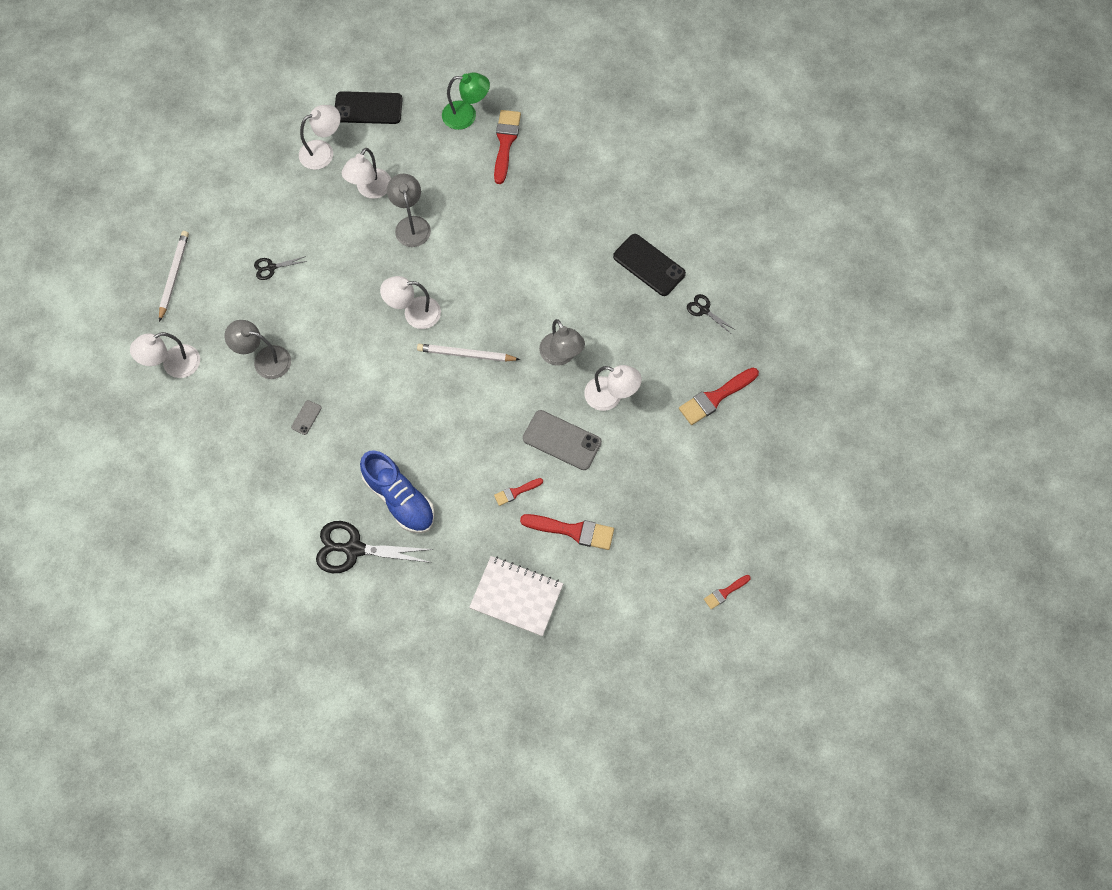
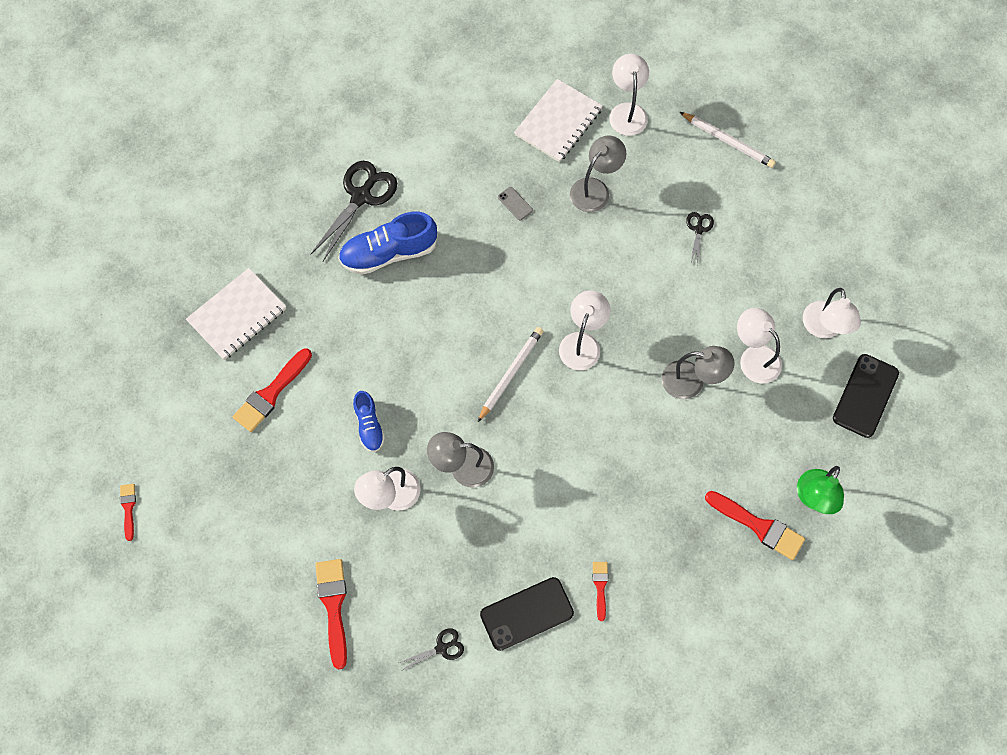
camera: 115 degrees right, 0 degrees up
red brush [494,478,543,506] -> red brush moved to [593,562,608,621]
grey phone [523,410,602,470] -> blue shoe [353,391,385,452]
none -> white notebook [514,79,603,162]

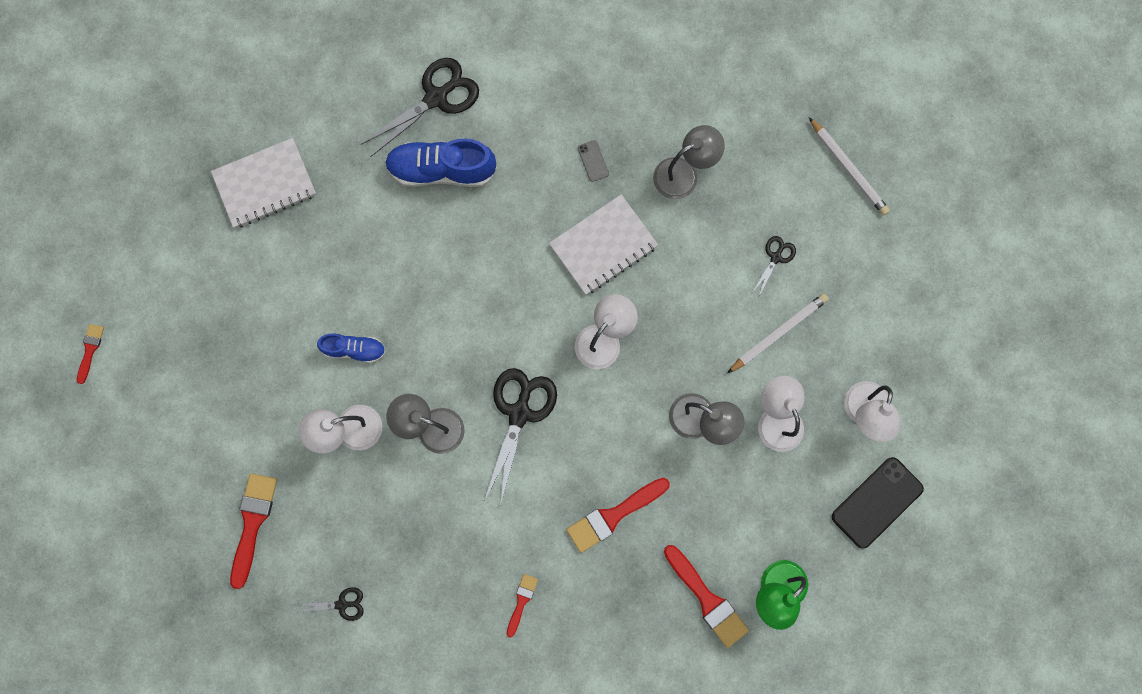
camera: 20 degrees right, 10 degrees up
red brush [233,348,312,432] -> red brush moved to [566,478,670,553]
blue shoe [353,391,385,452] -> blue shoe turned 90 degrees counterclockwise [317,334,386,363]
white pencil [477,327,544,423] -> white pencil moved to [727,293,829,373]
black phone [480,577,574,651] -> none
white notebook [514,79,603,162] -> white notebook moved to [549,194,658,295]
white lamp [609,54,649,136] -> none
none -> black scissors [485,368,557,506]

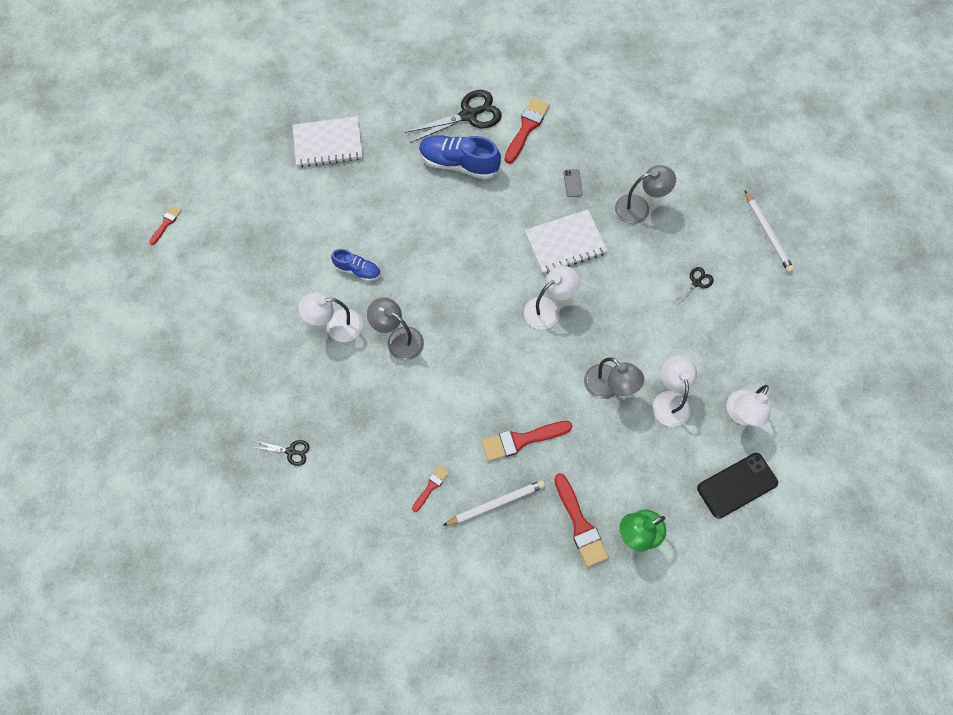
camera: 15 degrees right, 10 degrees down
red brush [230,473,277,589] -> red brush moved to [505,97,550,164]
black scissors [485,368,557,506] -> none
white pencil [727,293,829,373] -> white pencil moved to [442,480,545,526]

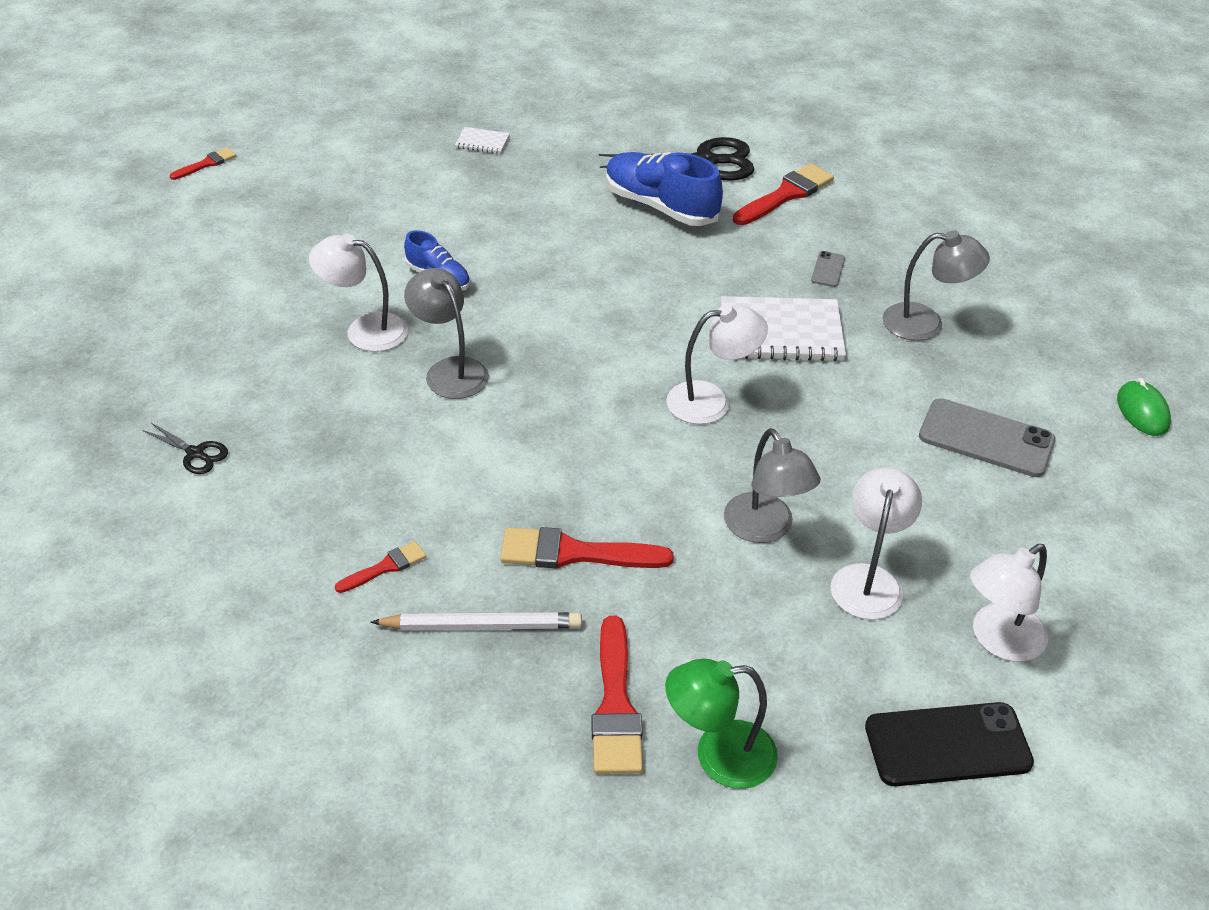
camera: 20 degrees right, 25 degrees down
white notebook [292,116,363,168] -> white notebook [455,127,510,154], size x0.47
black scissors [671,267,714,308] -> grey phone [919,398,1056,477]
white pencil [745,191,794,273] -> green mouse [1117,378,1171,436]

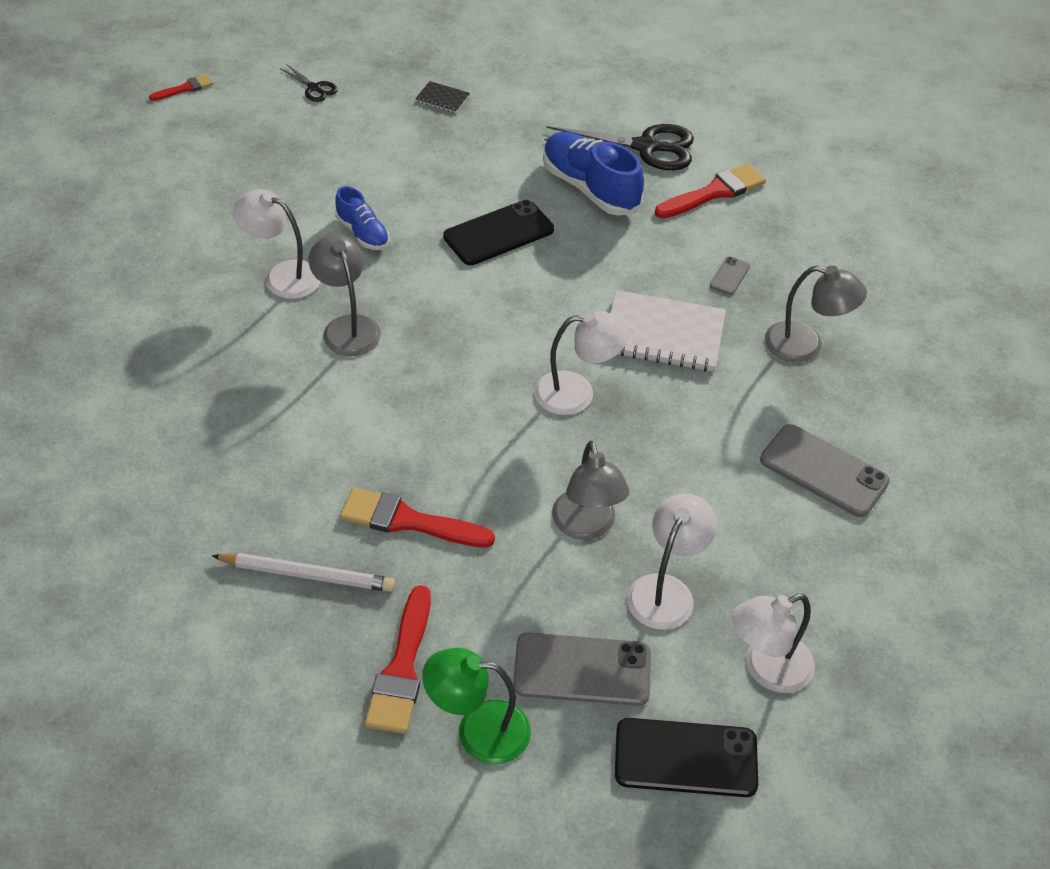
camera: 10 degrees right, 5 degrees up
black scissors [143,423,228,474] -> black scissors moved to [279,64,338,102]
red brush [335,541,426,593] -> none
white notebook [455,127,510,154] -> black notebook [415,81,470,113]
green mouse [1117,378,1171,436] -> none
none -> black phone [443,200,554,265]
none -> grey phone [513,633,651,706]

